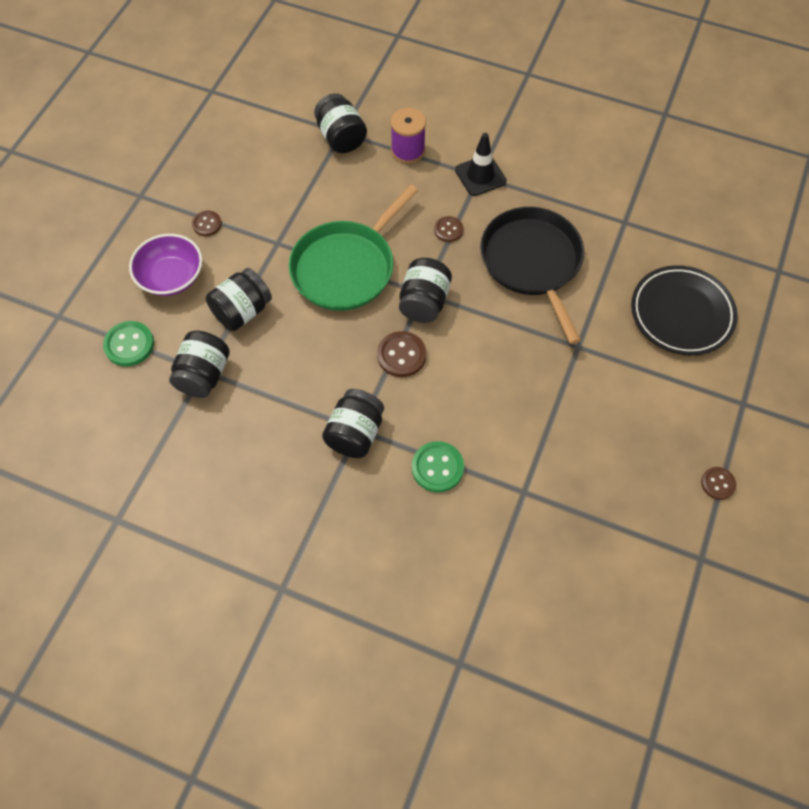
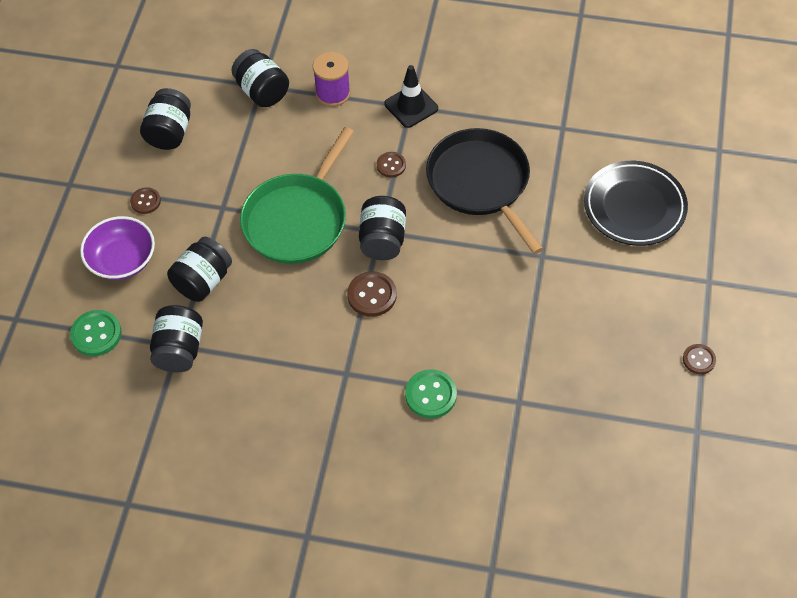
camera: 10 degrees left, 5 degrees down
black jar [322,389,384,458] -> black jar moved to [140,88,191,150]

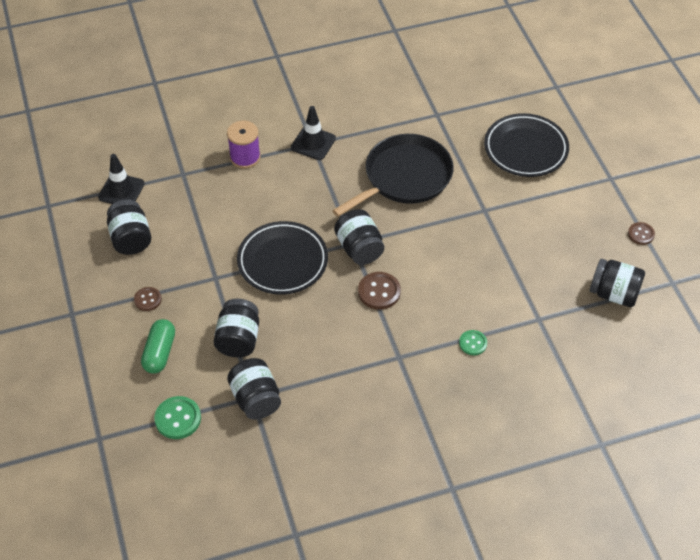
camera: 30 degrees left, 5 degrees down
purple bowl [80,216,155,280] -> green capsule [141,319,175,374]
black jar [232,49,289,107] -> black jar moved to [590,259,645,307]
green pan [240,127,354,264] -> black plate [237,221,328,295]
brown button [377,152,406,177] -> none
green button [405,369,457,419] -> green button [459,330,487,355], size x0.64
black pan [426,128,543,254] -> black pan turned 105 degrees clockwise [332,134,454,217]
none -> black traffic cone [98,154,145,204]

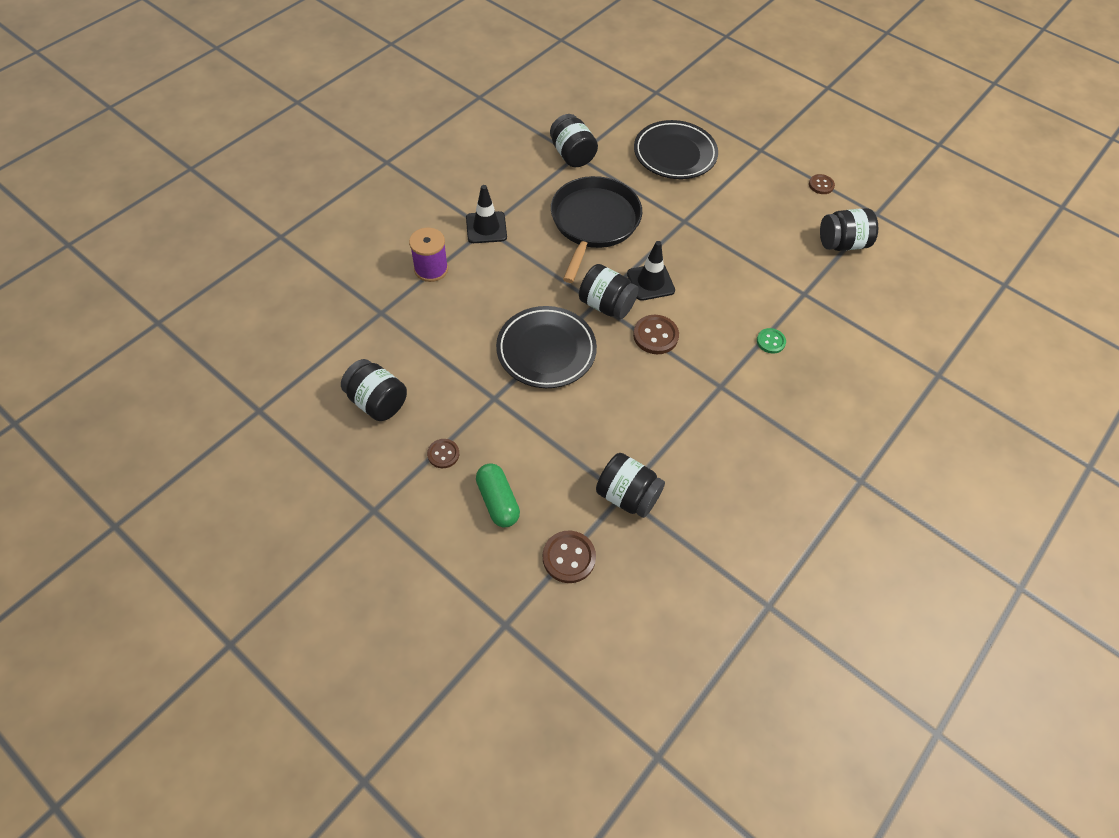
camera: 35 degrees left, 5 degrees up
black traffic cone [98,154,145,204] -> black traffic cone moved to [627,241,675,301]
green button [154,396,201,439] -> brown button [543,531,596,583]
black jar [214,299,259,358] -> black jar moved to [550,114,598,167]

